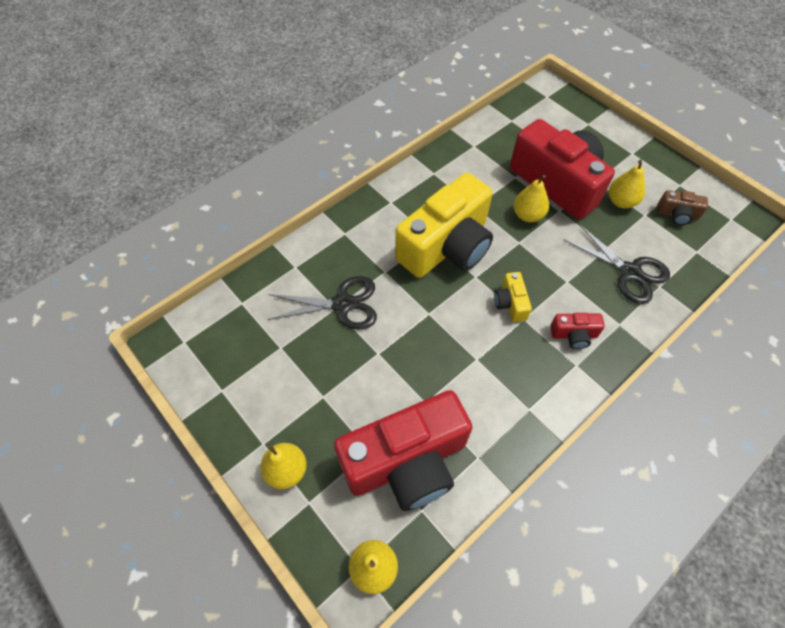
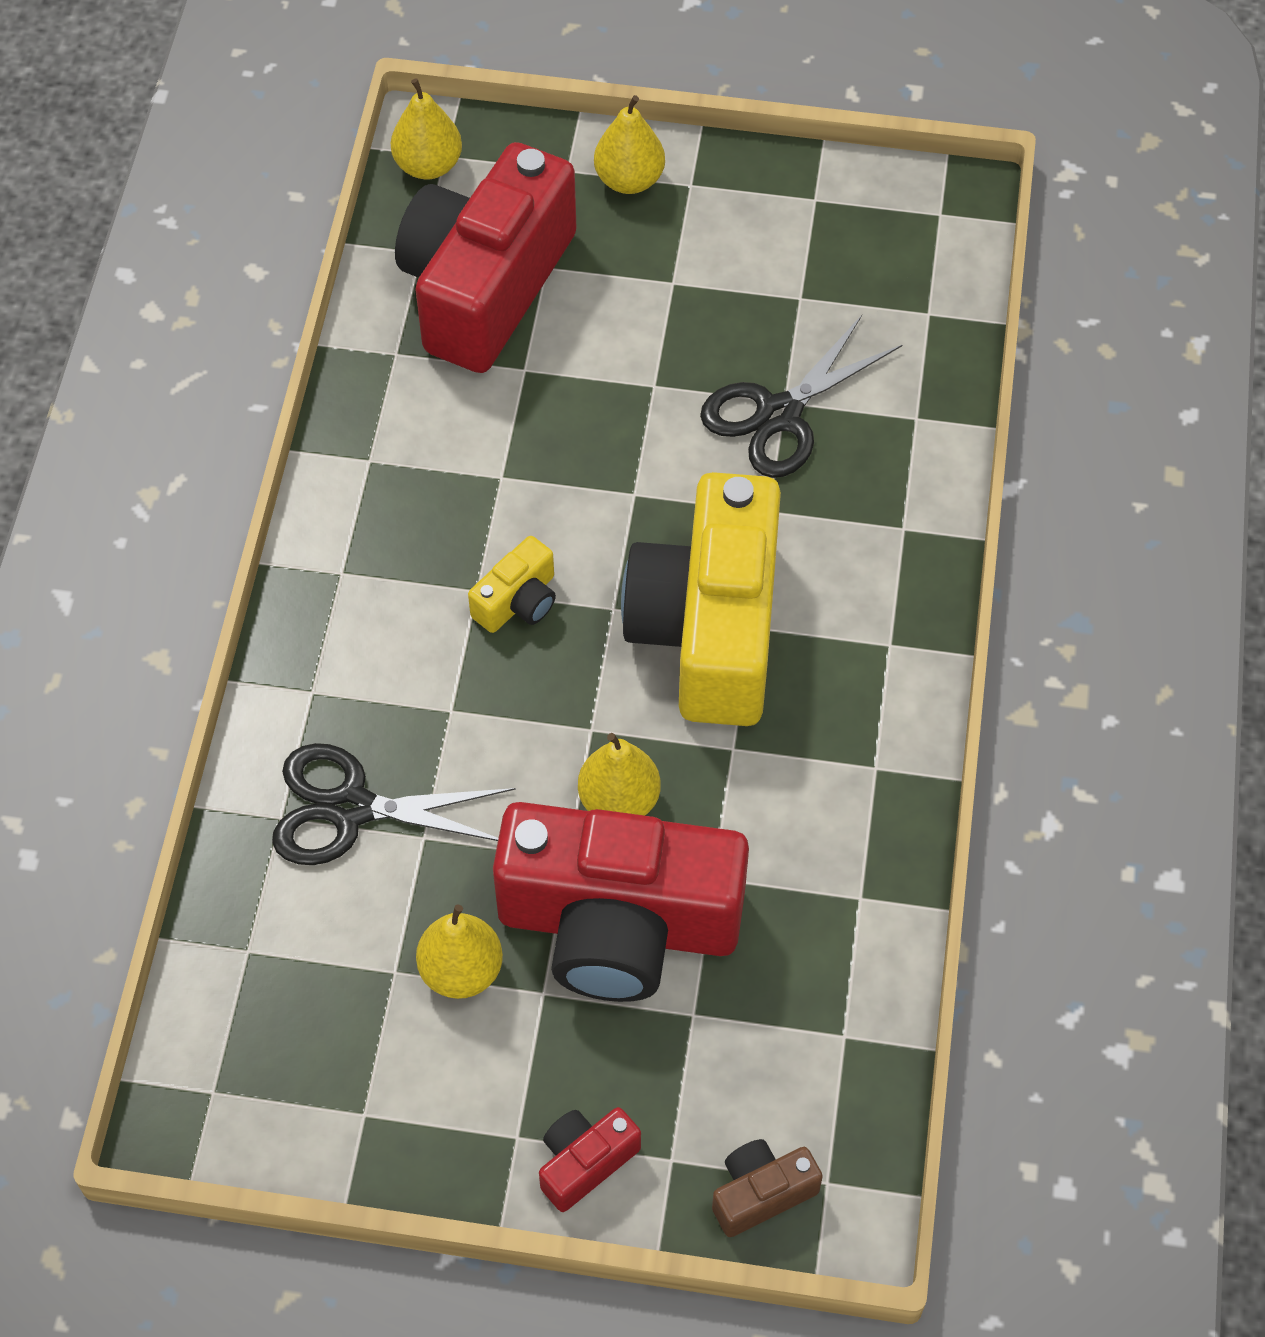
camera: 140 degrees right, 0 degrees up
yellow camera [494,272,532,322] -> yellow camera turned 90 degrees clockwise [468,536,556,633]
red camera [550,313,605,349] -> red camera moved to [539,1107,641,1212]
brown camera [657,190,708,225] -> brown camera moved to [712,1139,823,1237]

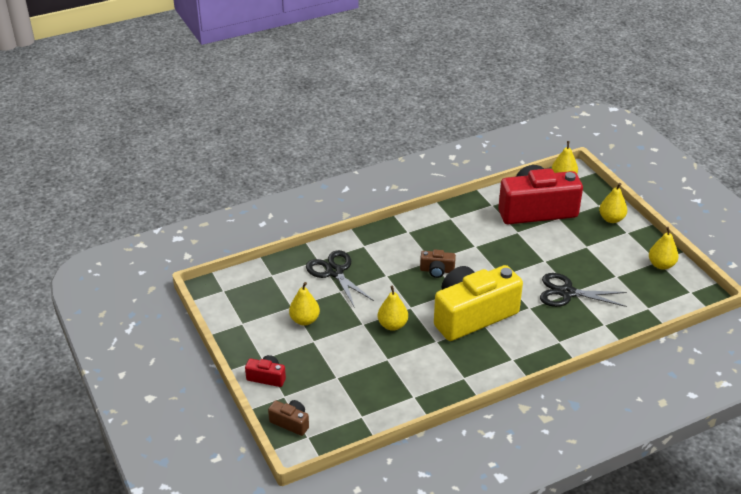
camera: 55 degrees right, 20 degrees down
yellow camera [468,536,556,633] -> brown camera [420,250,456,278]
red camera [493,802,749,1002] -> none
none -> yellow pear [649,227,679,270]

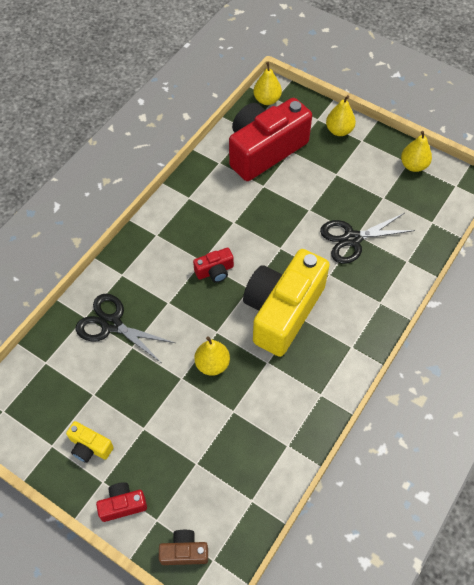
camera: 30 degrees left, 20 degrees up
yellow pear [289,282,320,326] -> none
brown camera [420,250,456,278] -> red camera [193,248,234,282]
none -> yellow camera [66,421,114,463]

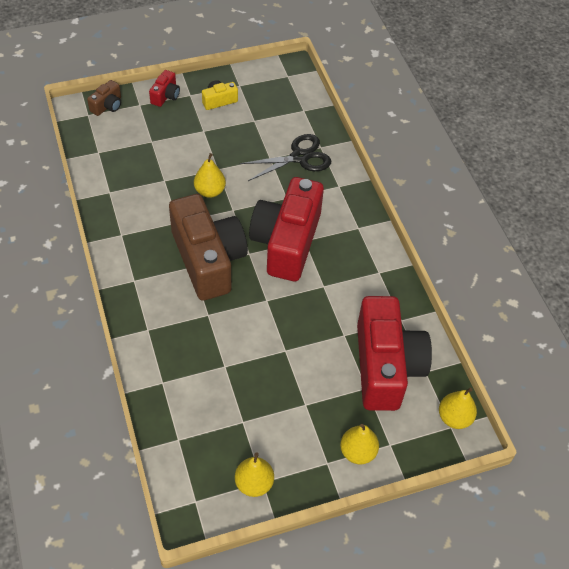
camera: 125 degrees right, 5 degrees down
red camera [193,248,234,282] -> red camera [249,177,324,281], size x2.40
yellow camera [243,249,330,357] -> brown camera [169,194,248,301]
black scissors [320,213,415,264] -> none

